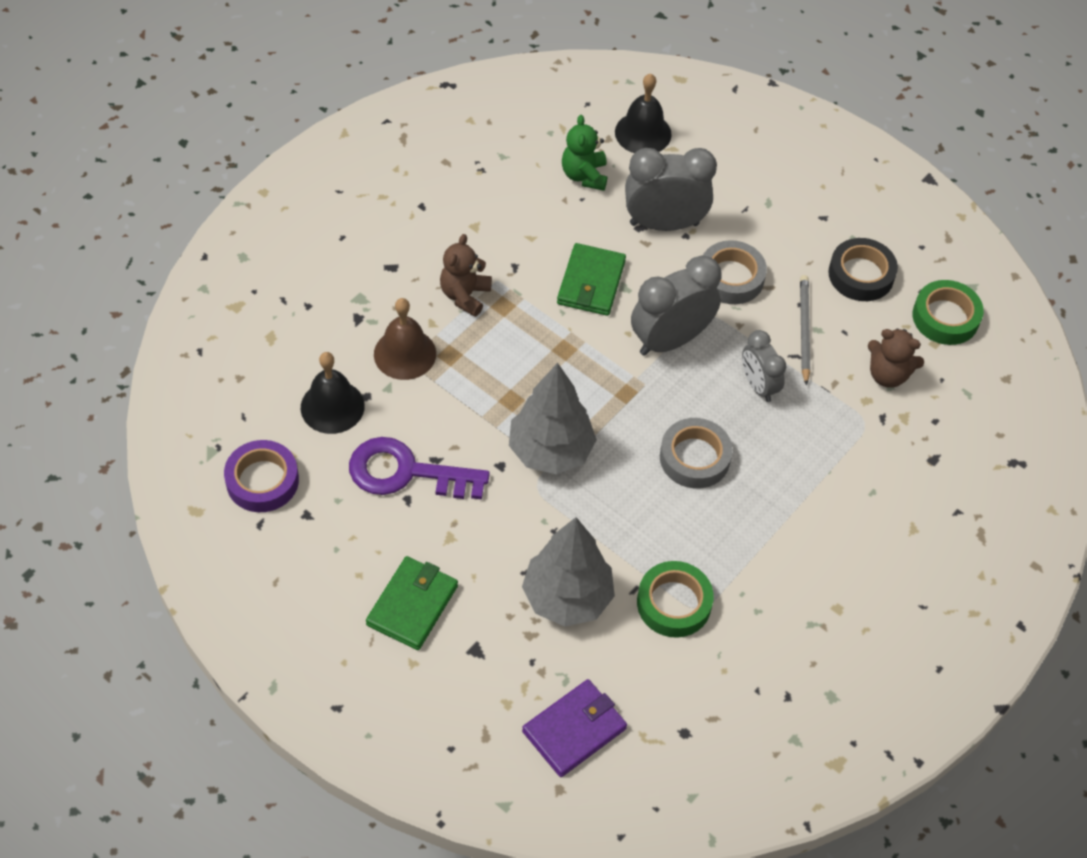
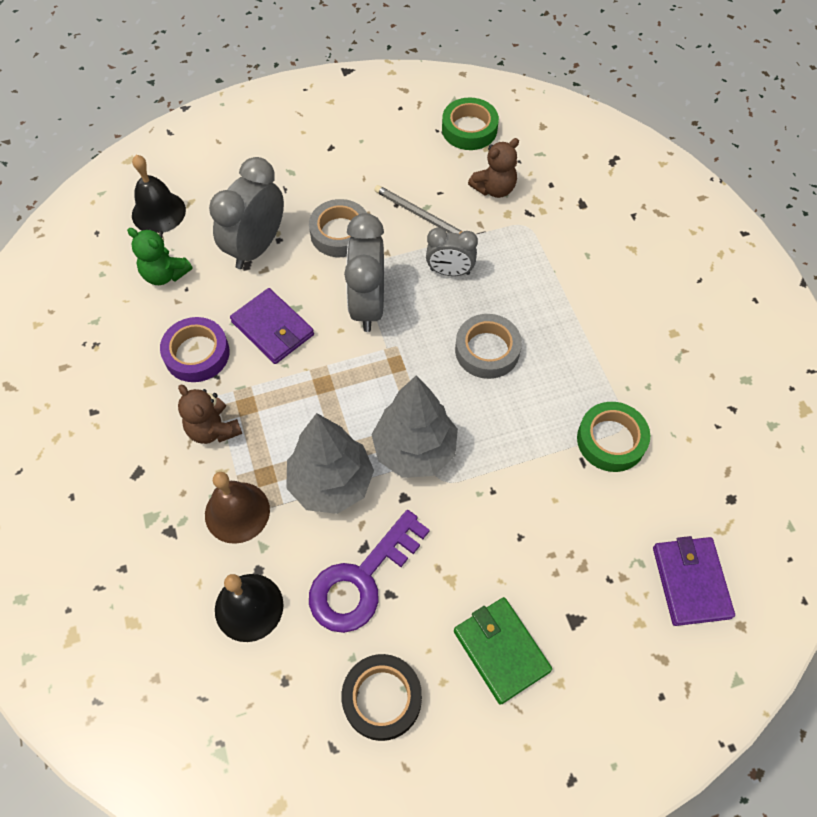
camera: 55 degrees left, 5 degrees up
purple tape [224,440,299,512] -> purple tape moved to [160,317,230,382]
grey tree [522,517,615,627] -> grey tree moved to [286,413,374,514]
green wallet [557,243,626,316] -> purple wallet [230,288,314,364]
black tape [828,238,898,301] -> black tape moved to [341,654,422,741]

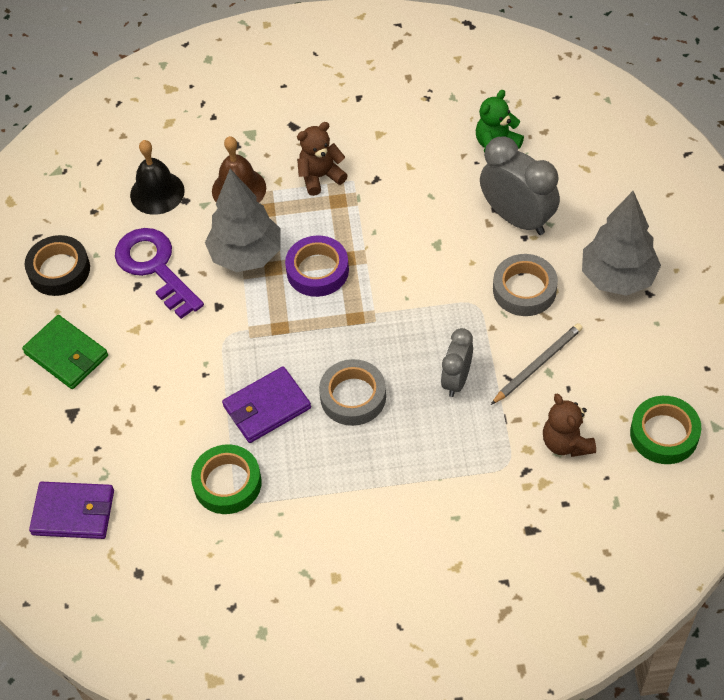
camera: 105 degrees right, 5 degrees down
black bell [132,155,186,233] -> none
purple tape [160,317,230,382] -> purple tape moved to [285,235,349,297]
purple wallet [230,288,314,364] -> purple wallet moved to [222,366,311,443]
grey clock [344,213,384,332] -> none
grey tree [371,376,458,478] -> grey tree moved to [582,191,661,296]
green wallet [454,597,552,705] -> green wallet turned 60 degrees clockwise [22,315,108,389]

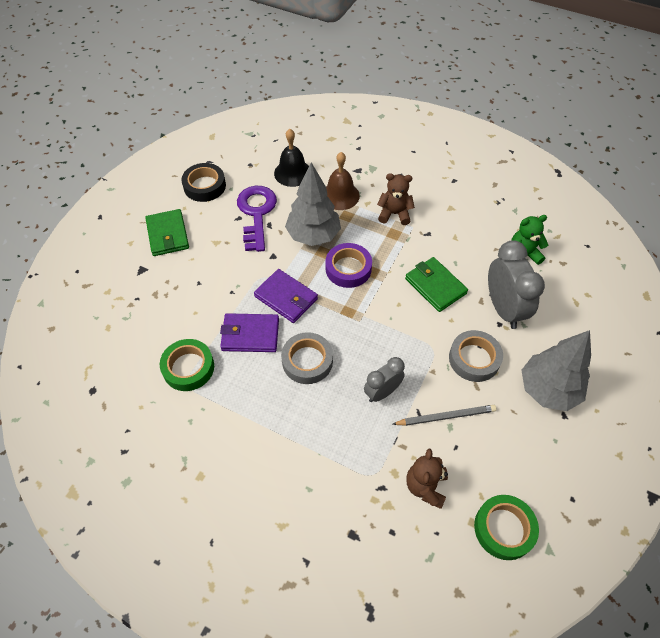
camera: 30 degrees right, 0 degrees up
purple wallet [29,482,114,539] -> purple wallet moved to [254,269,318,323]
none -> green wallet [405,257,468,312]

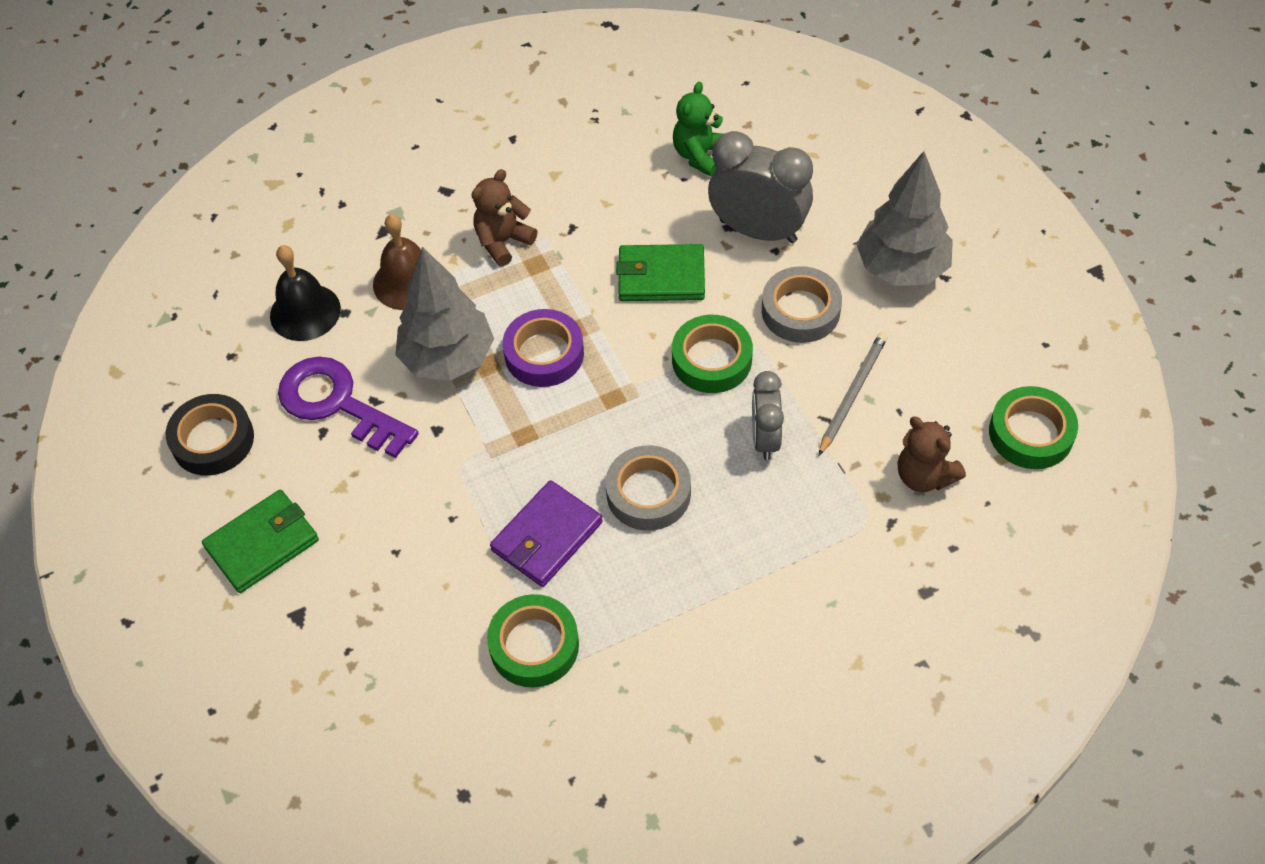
camera: 50 degrees left, 0 degrees up
green wallet [145,209,189,256] -> green wallet turned 60 degrees counterclockwise [202,490,319,593]
purple wallet [254,269,318,323] -> none
none -> green tape [672,315,753,393]

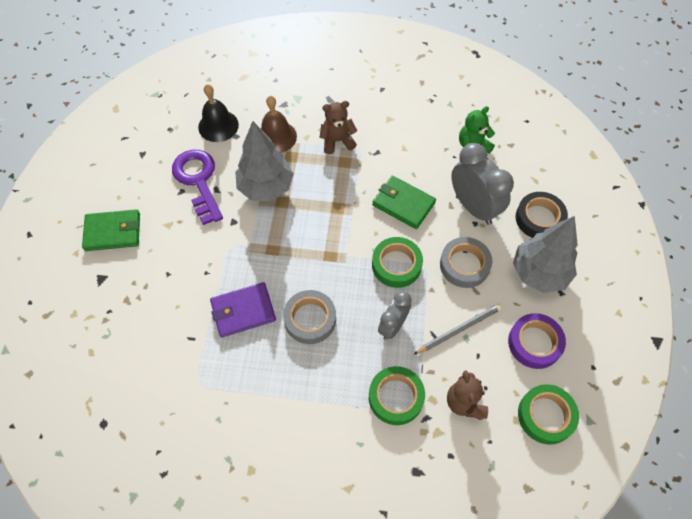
camera: 30 degrees right, 5 degrees up
black tape [166,394,254,475] -> black tape moved to [515,192,568,238]
green tape [487,594,579,687] -> green tape moved to [369,366,425,425]
purple tape [503,309,584,387] -> purple tape moved to [508,313,566,369]

